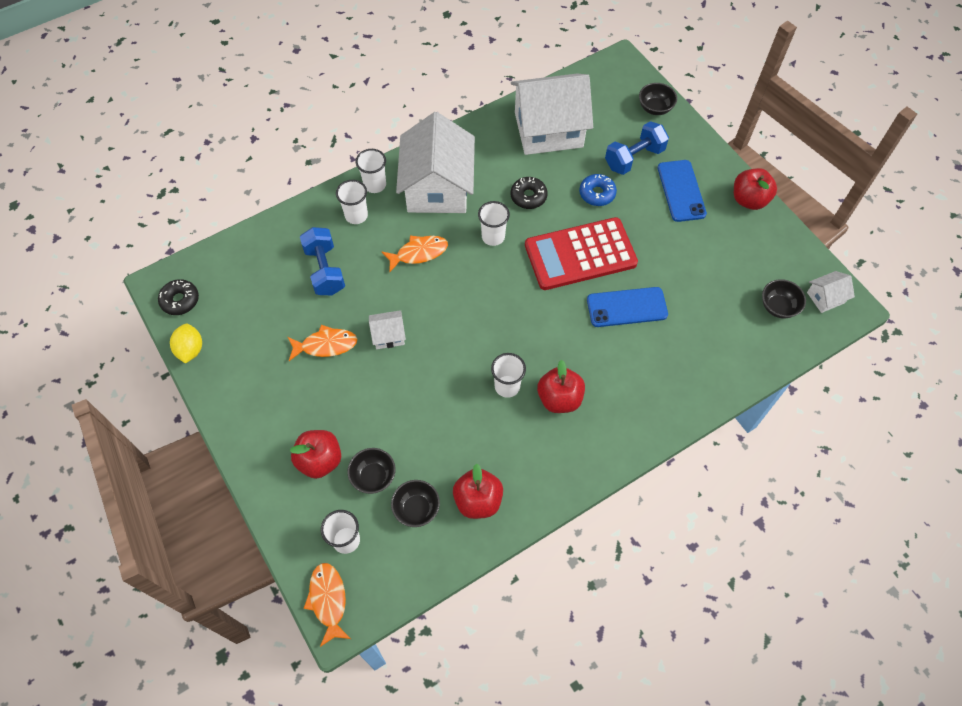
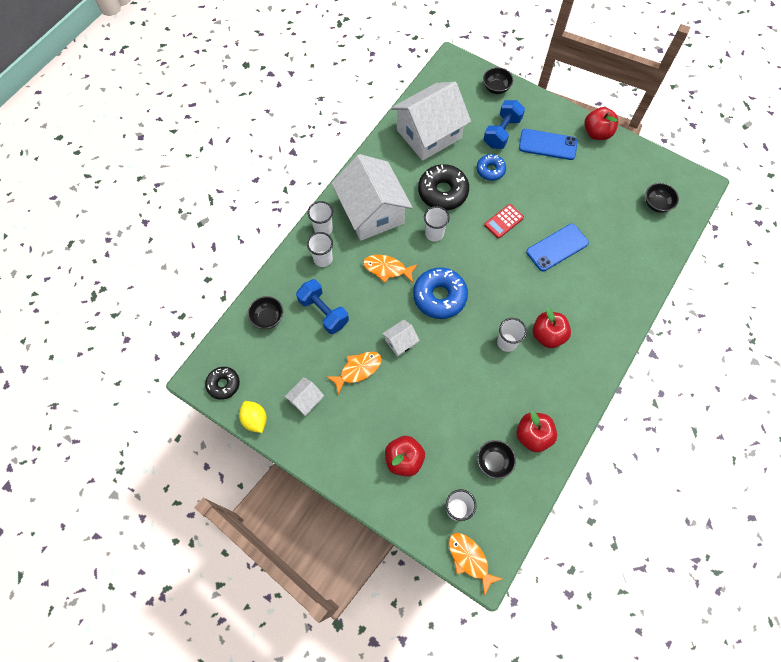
camera: 25 degrees left, 5 degrees up
black bowl [348,448,396,494] -> black bowl moved to [248,296,283,329]
orange fish [382,236,448,273] -> orange fish turned 120 degrees counterclockwise [363,255,418,283]
black donut [511,177,548,209] -> black donut [418,164,469,210], size x1.70
red calculator [525,217,638,290] -> red calculator [484,204,524,239], size x0.45
blue phone [658,160,707,222] -> blue phone turned 45 degrees counterclockwise [519,129,578,160]
white house [807,271,855,313] -> white house moved to [284,377,324,416]
none -> blue donut [413,267,468,319]

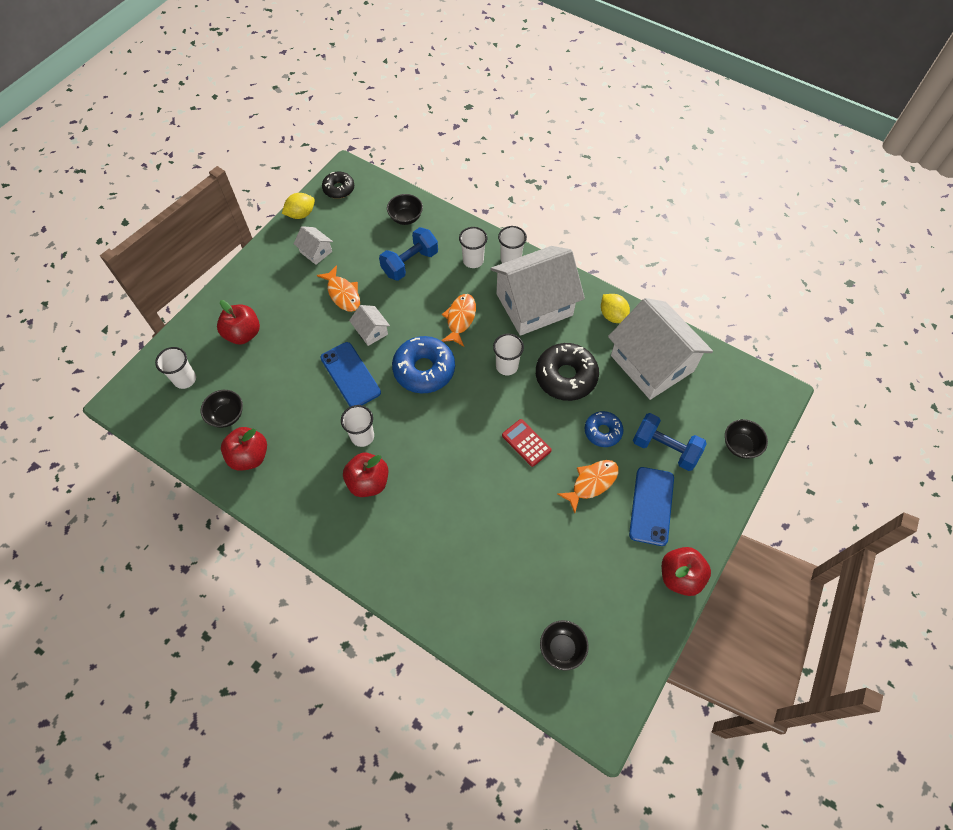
camera: 90 degrees right, 5 degrees down
orange fish [448,533,502,596] -> orange fish moved to [557,460,619,513]
blue phone [526,224,589,272] -> blue phone moved to [320,342,381,407]
none -> yellow lemon [601,294,630,323]

